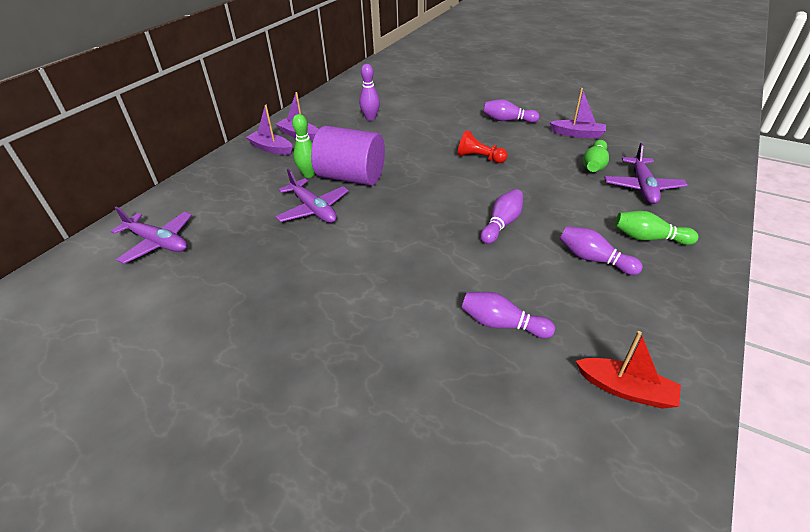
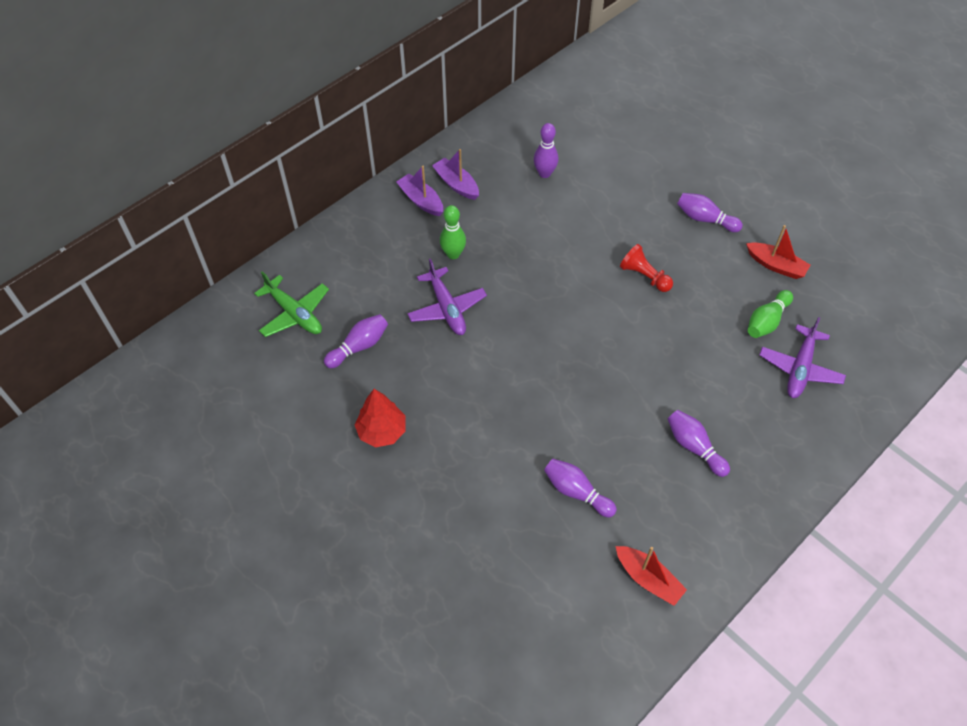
camera: 15 degrees right, 15 degrees up
purple plane [111,207,192,264] -> green plane [254,271,329,337]
purple cylinder [311,126,385,186] -> none
purple bowling pin [480,189,523,244] -> purple bowling pin moved to [324,314,388,368]
purple boat [549,88,606,139] -> red boat [746,225,811,279]
green bowling pin [615,211,699,245] -> none
none -> red tree [355,389,406,447]

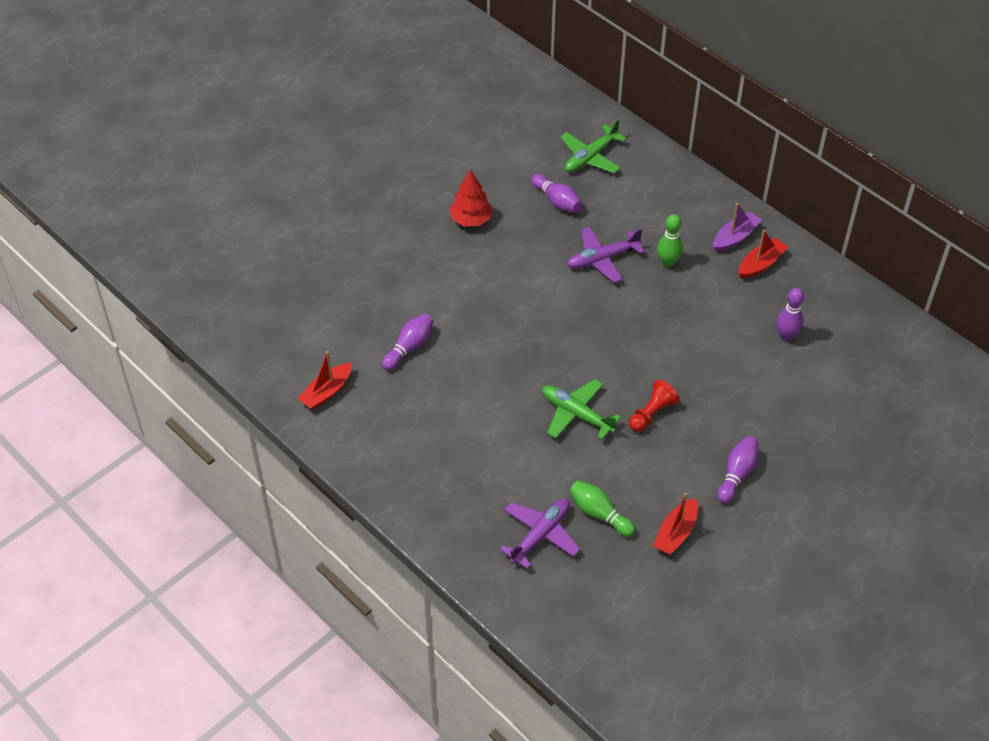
camera: 90 degrees right, 5 degrees down
purple boat [432,149,479,200] -> red boat [739,230,788,279]
purple bowling pin [668,410,730,477] -> none
purple plane [759,317,846,398] -> purple plane turned 105 degrees clockwise [499,498,580,569]
none -> green plane [542,379,621,440]

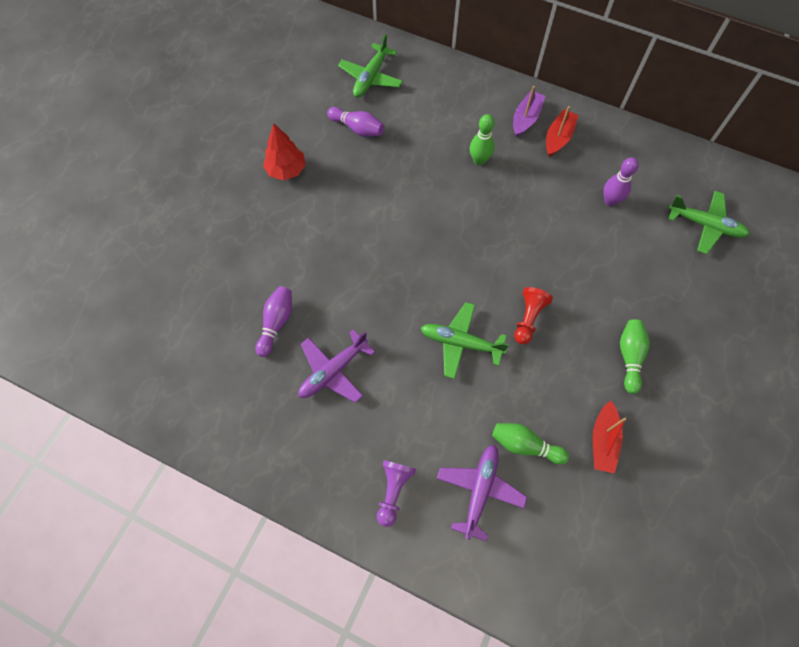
camera: 20 degrees left, 15 degrees up
red boat [297,351,352,410] -> none
purple plane [567,227,645,283] -> purple plane moved to [298,329,375,403]
purple bowling pin [717,436,758,503] -> green bowling pin [620,319,650,394]
none -> purple pawn [377,460,416,527]
none -> green plane [668,191,750,254]

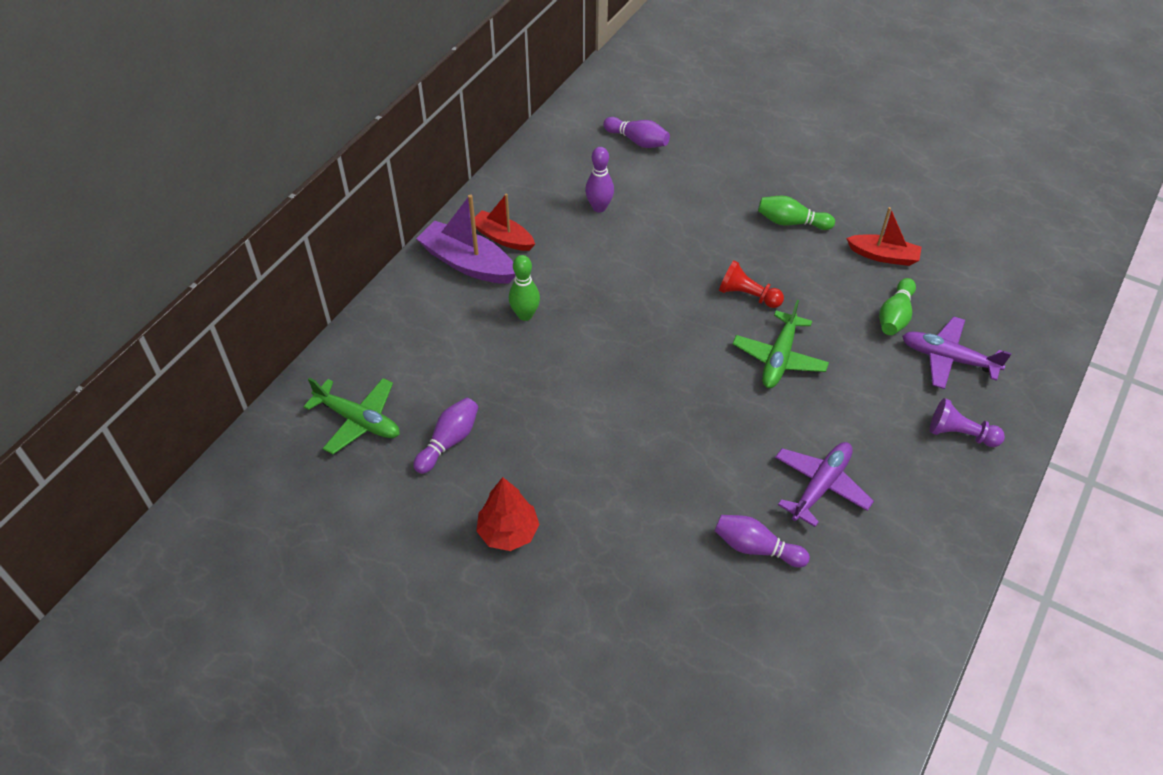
camera: 85 degrees left, 15 degrees down
purple plane [298,329,375,403] -> purple plane turned 105 degrees counterclockwise [775,442,874,527]
purple boat [513,86,545,137] -> purple boat [416,194,515,284], size x1.52
green plane [668,191,750,254] -> purple bowling pin [603,117,670,148]

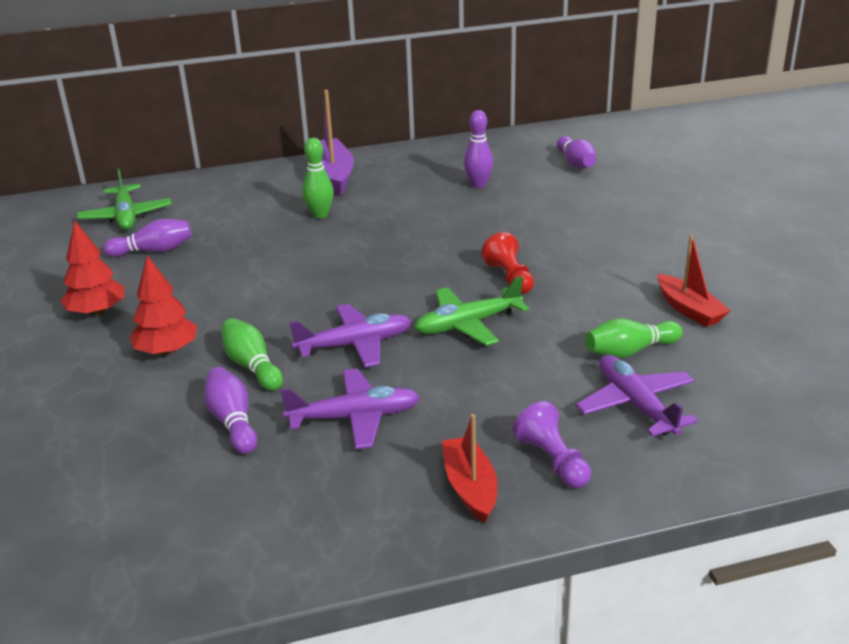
camera: 45 degrees right, 20 degrees down
red boat [475,194,535,251] -> red boat moved to [442,414,498,523]
green bowling pin [758,196,835,230] -> green bowling pin moved to [221,318,283,391]
none -> red tree [129,255,198,356]
none -> purple plane [289,304,412,368]

